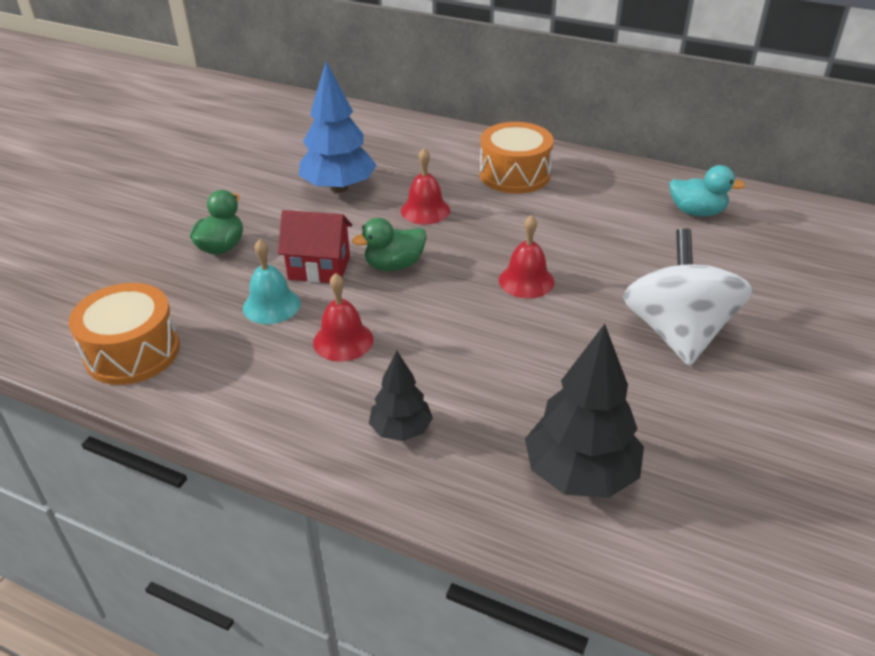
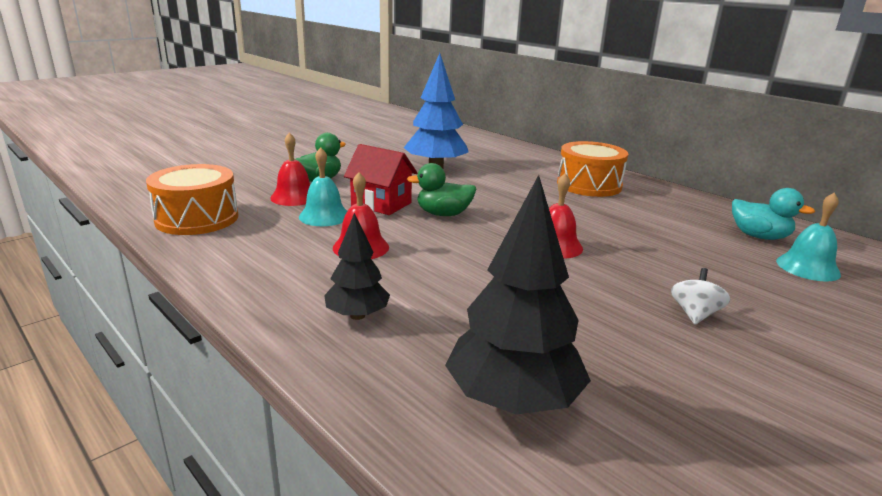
camera: 20 degrees right, 15 degrees down
red bell [401,148,450,224] -> red bell moved to [270,132,310,206]
white spinning top [623,228,752,366] -> white spinning top [671,268,730,324], size x0.41
none -> turquoise bell [776,193,841,282]

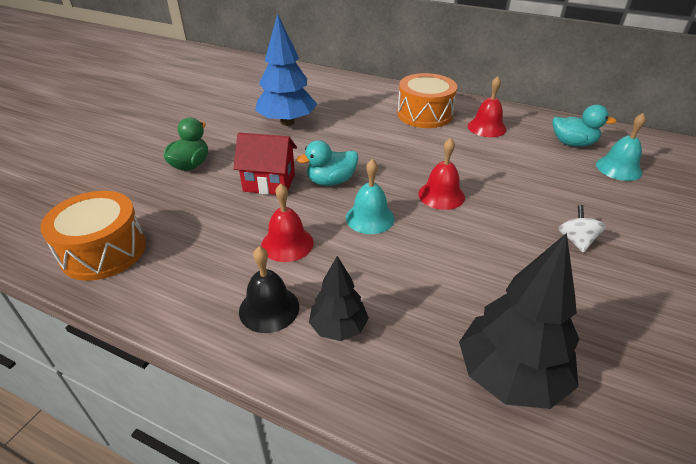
camera: 20 degrees left, 15 degrees up
red bell [270,132,310,206] -> red bell moved to [468,76,507,137]
turquoise bell [299,147,347,226] -> turquoise bell moved to [346,159,395,234]
green duck [407,163,477,216] -> turquoise duck [297,140,359,186]
none -> black bell [239,246,299,333]

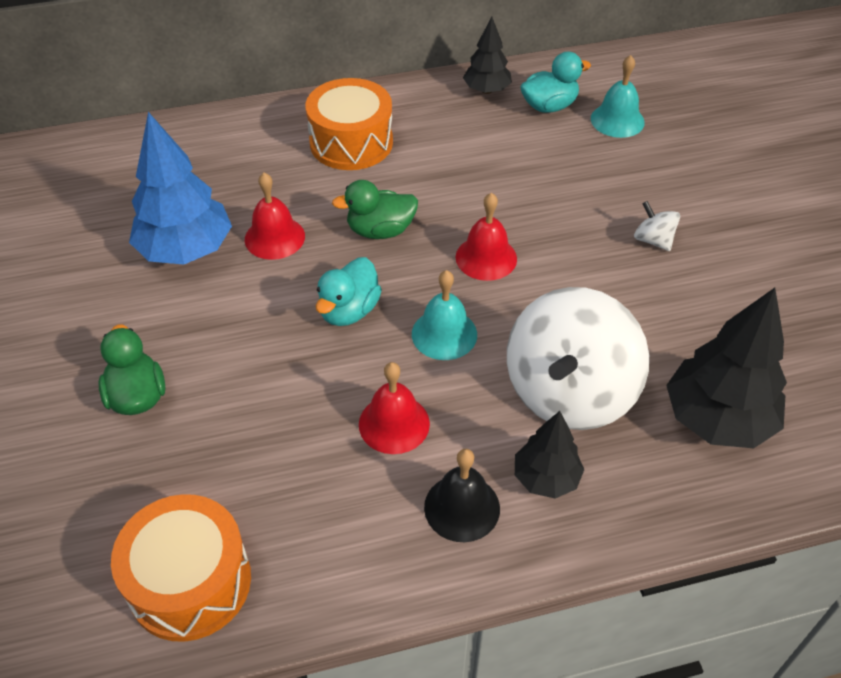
camera: 40 degrees left, 10 degrees up
red house [233,133,297,195] -> none
red bell [468,76,507,137] -> red bell moved to [245,173,305,260]
none -> green duck [332,180,418,239]
none -> black tree [463,17,512,94]
none -> white spinning top [507,287,649,430]

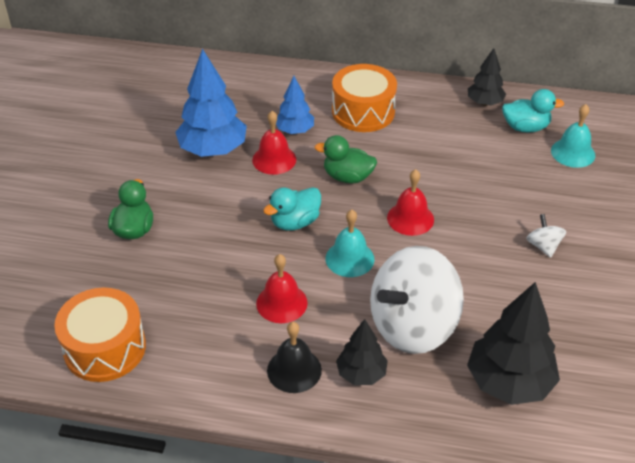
camera: 25 degrees right, 5 degrees down
none -> blue tree [276,76,314,134]

